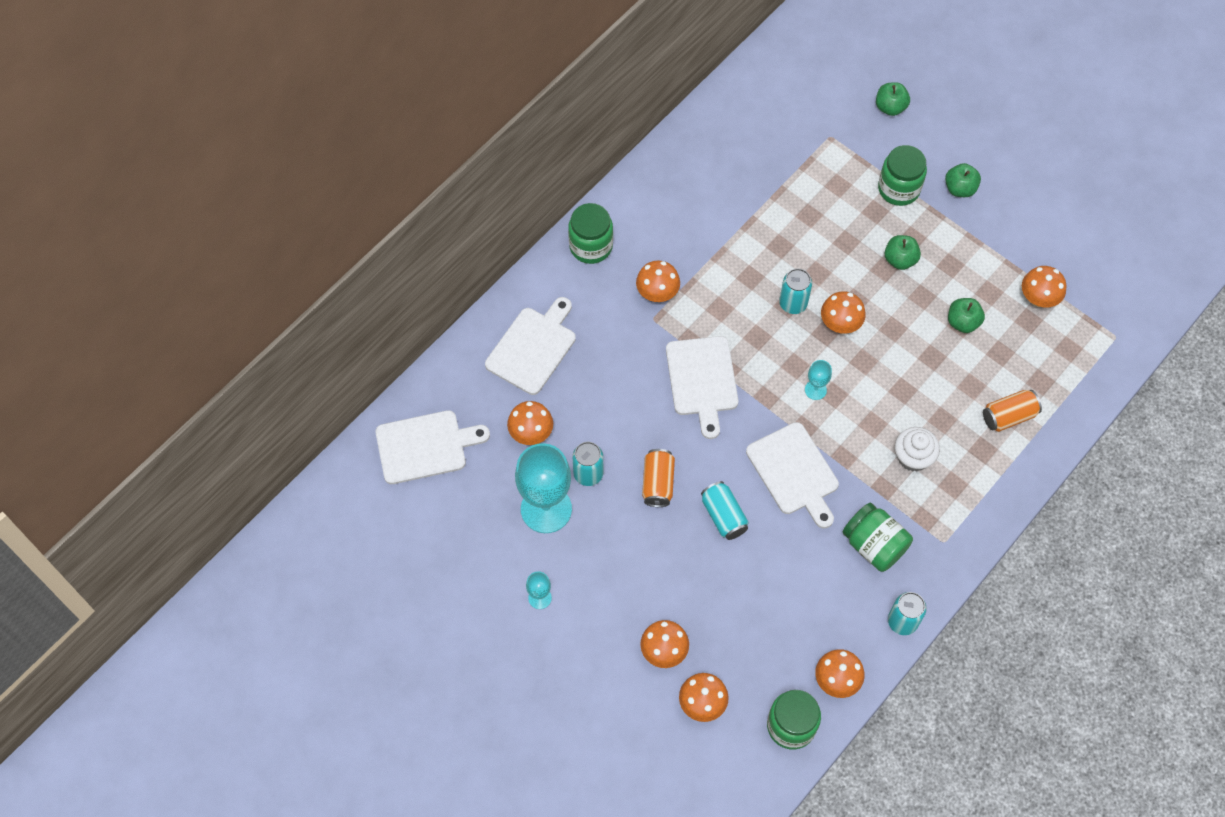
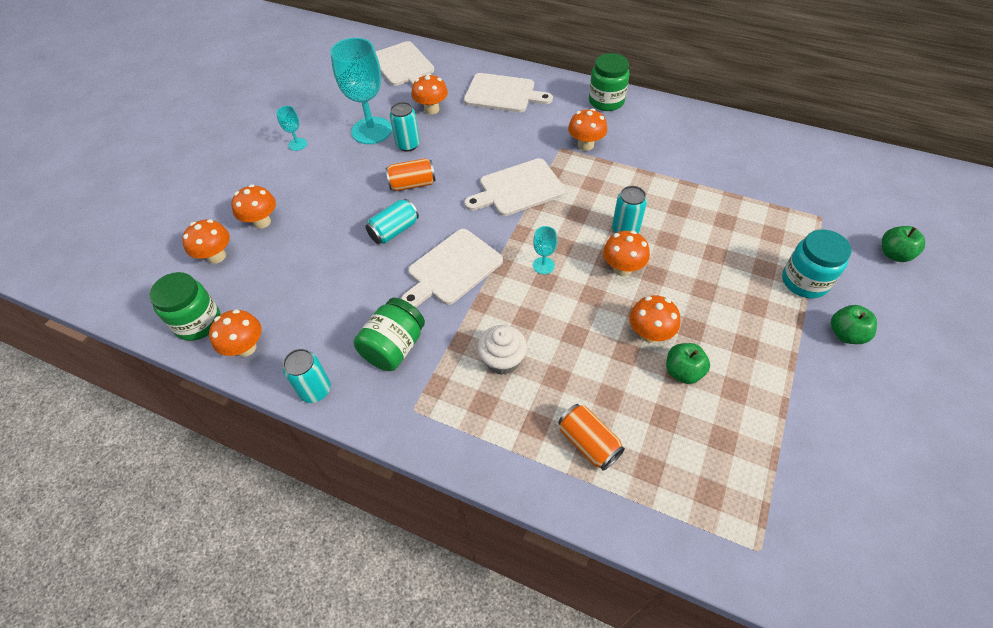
camera: 75 degrees right, 10 degrees down
green jar [878,145,927,206] -> turquoise jar [782,229,852,298]
green apple [885,235,921,270] -> none
orange mushroom [1022,266,1067,307] -> orange mushroom moved to [630,295,680,343]

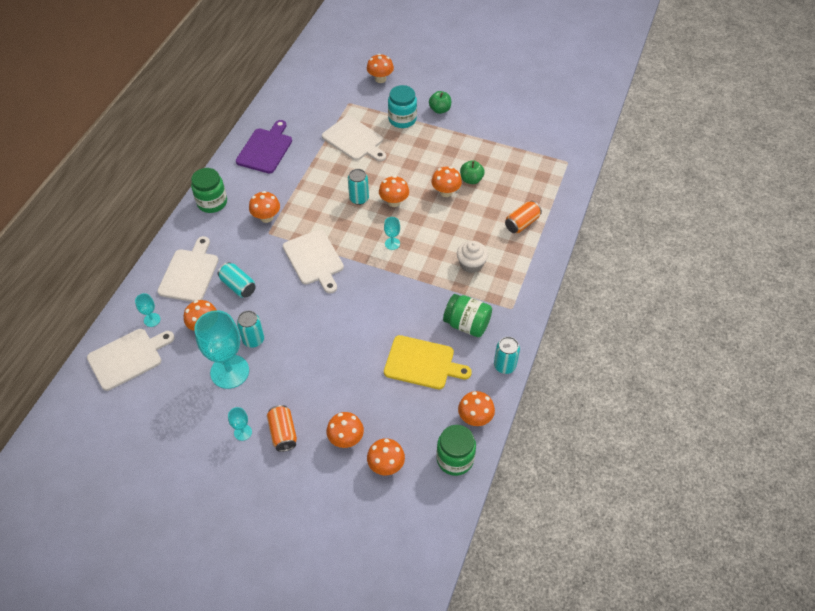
camera: 95 degrees left, 0 degrees up
turquoise can [365,199,419,244] -> turquoise can moved to [218,262,256,298]
orange can [385,158,436,191] -> orange can moved to [267,405,297,452]
white cutting board [401,229,503,308] -> white cutting board moved to [322,116,386,162]
green apple [882,226,925,262] -> orange mushroom [367,54,394,83]
none -> turquoise goblet [135,293,160,327]
none -> purple cutting board [236,120,292,173]
none -> yellow cutting board [384,335,472,389]

